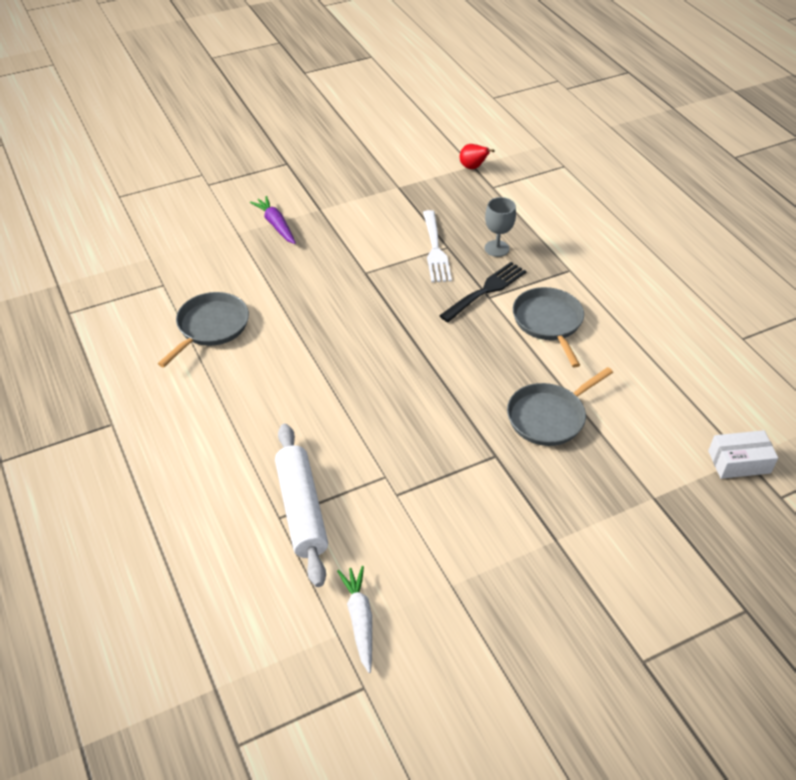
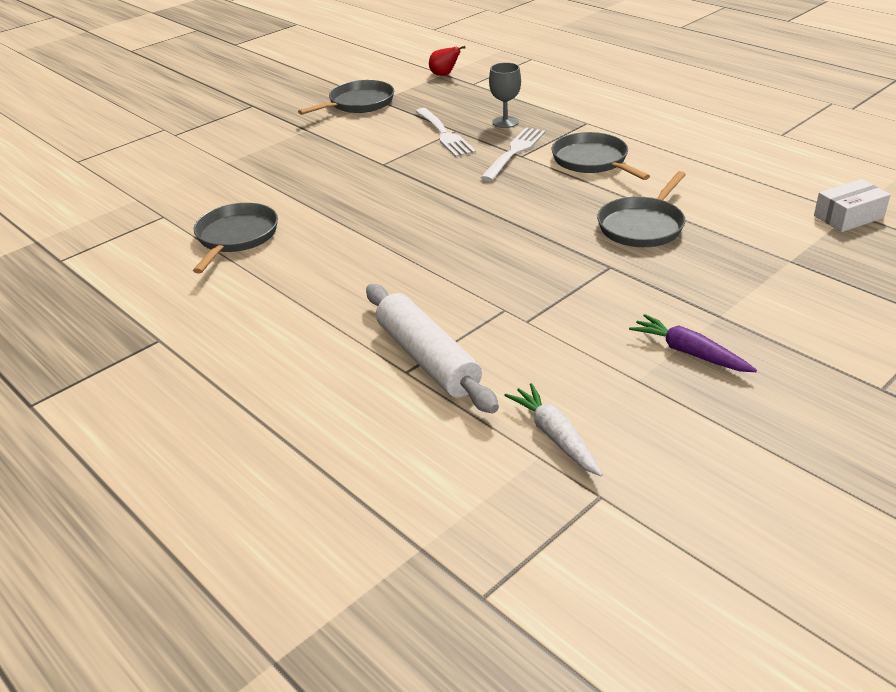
camera: 15 degrees left, 10 degrees down
purple carrot [250,196,296,244] -> purple carrot moved to [629,314,757,372]
black fork [439,262,526,322] -> white fork [480,127,546,181]
none -> grey pan [298,80,394,115]

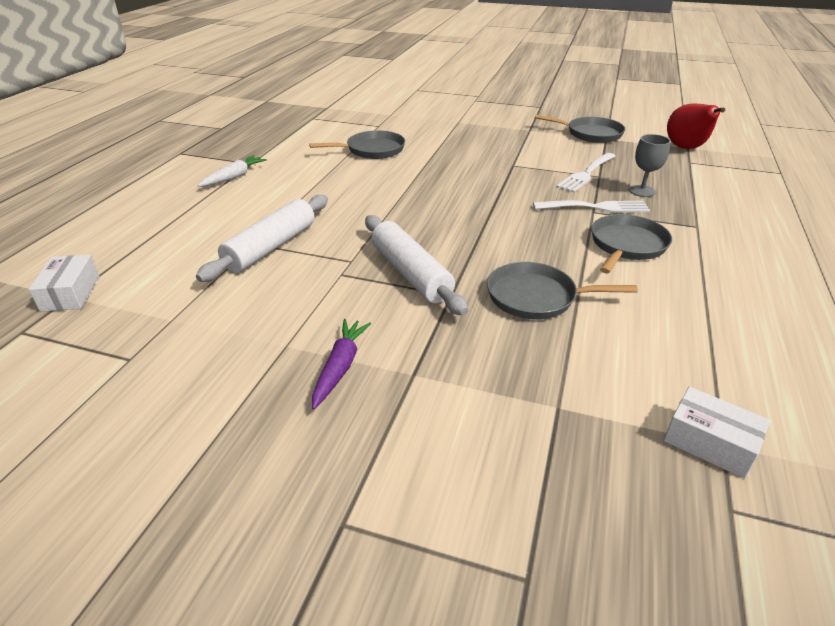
camera: 60 degrees right, 0 degrees up
red pear [429,46,466,76] -> red pear [667,104,725,149], size x1.82
white carrot [504,383,603,476] -> white carrot moved to [198,155,267,187]
none -> white box [29,255,99,312]
none -> white rolling pin [365,215,468,316]

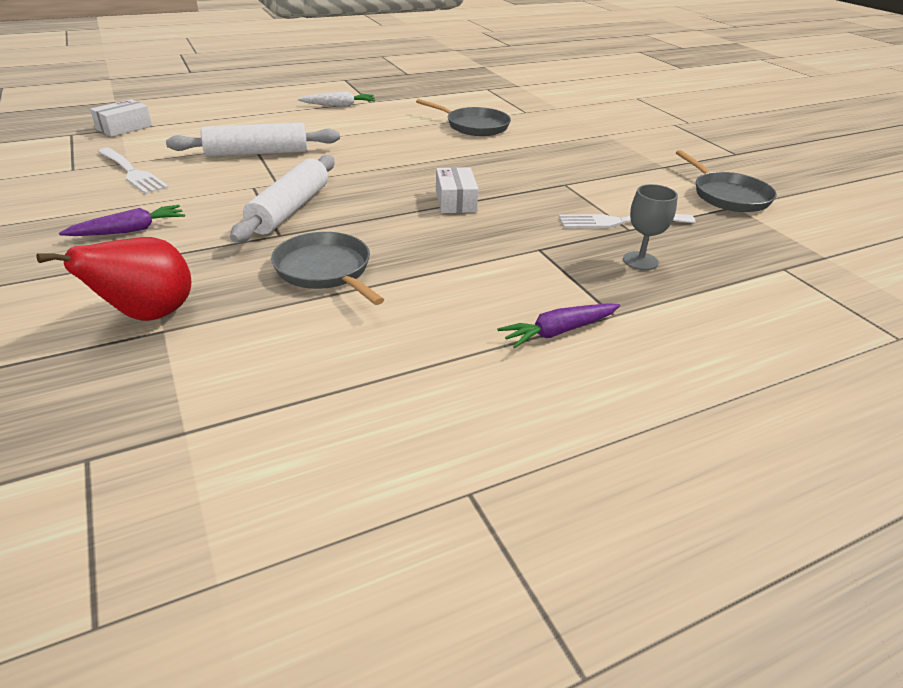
camera: 45 degrees right, 0 degrees up
white fork [533,200,650,213] -> white fork moved to [98,148,169,194]
grey pan [591,214,672,273] -> none
white box [664,386,770,478] -> white box moved to [436,167,479,213]
red pear [667,104,725,149] -> red pear moved to [36,237,191,321]
none -> purple carrot [498,303,620,348]

